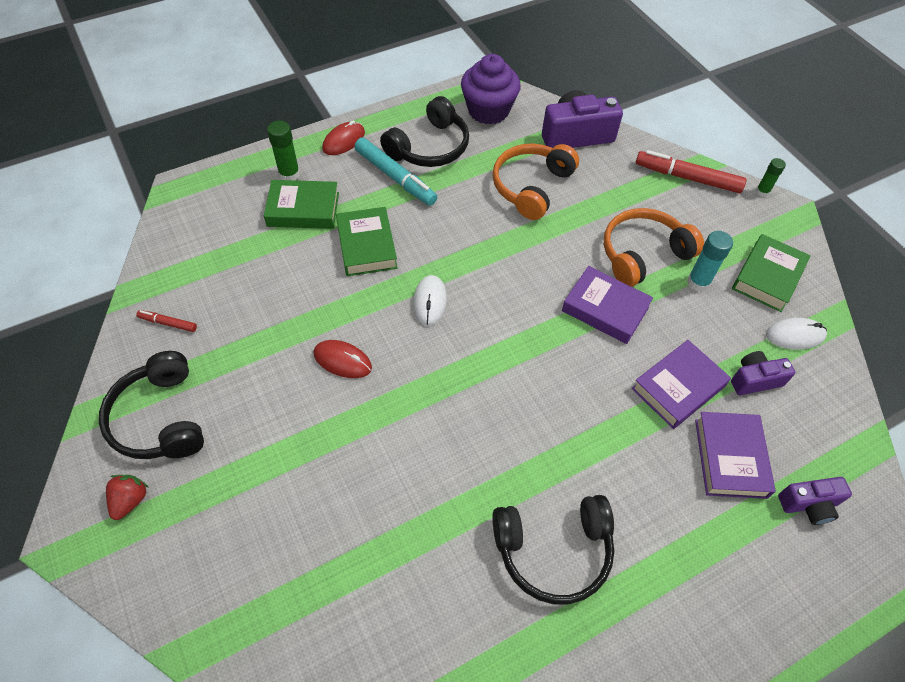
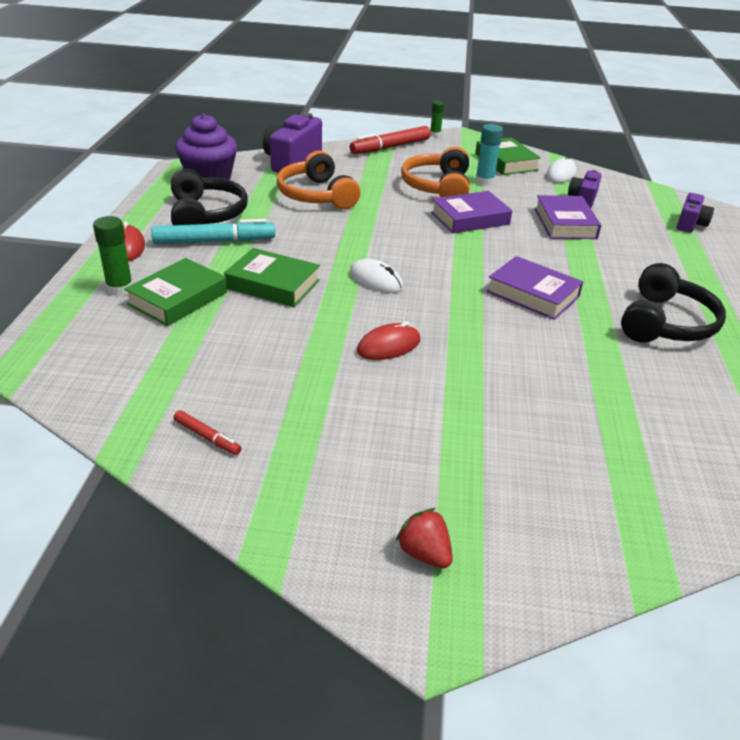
camera: 55 degrees left, 20 degrees down
black headphones [99,351,204,459] -> none
red marker [136,310,197,332] -> red marker turned 105 degrees counterclockwise [174,410,241,455]
purple book [695,412,776,499] -> purple book moved to [486,256,583,320]

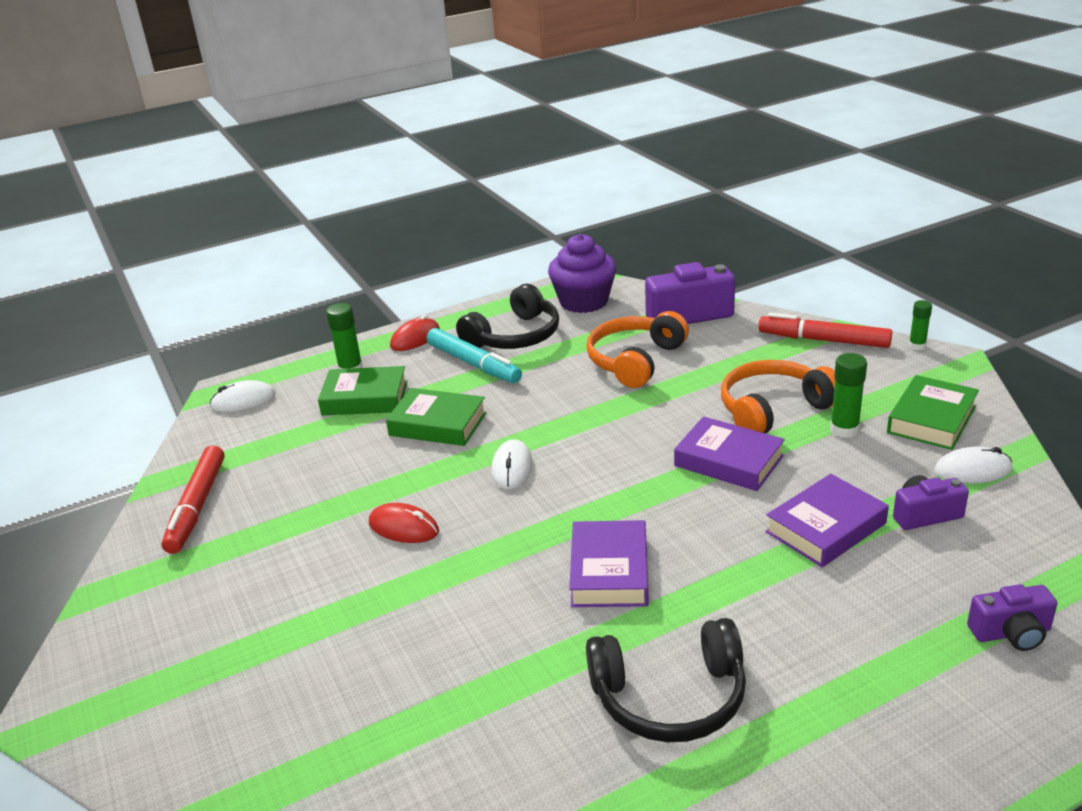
camera: 60 degrees right, 5 degrees down
red marker [174,410,241,455] -> red marker [161,445,225,554], size x2.03
green book [224,248,320,307] -> green book turned 60 degrees counterclockwise [386,388,487,446]
red strawberry [396,508,453,568] -> none
turquoise glue stick [475,124,503,186] -> green glue stick [830,353,867,438]
none -> white mouse [210,380,276,412]

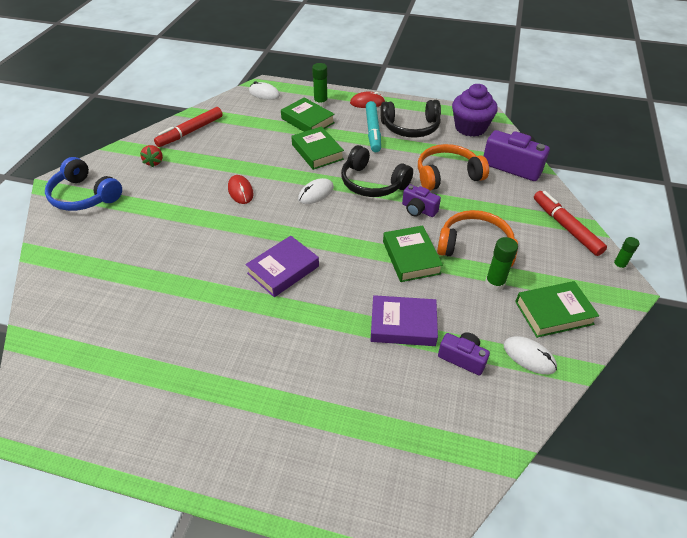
camera: 40 degrees right, 15 degrees up
black headphones [586,618,746,742] -> black headphones moved to [341,145,413,197]
purple book [674,416,785,491] -> green book [383,225,443,282]
purple camera [967,584,1058,651] -> purple camera moved to [402,184,441,217]
none -> blue headphones [45,157,122,211]
none -> red strawberry [140,145,163,167]

